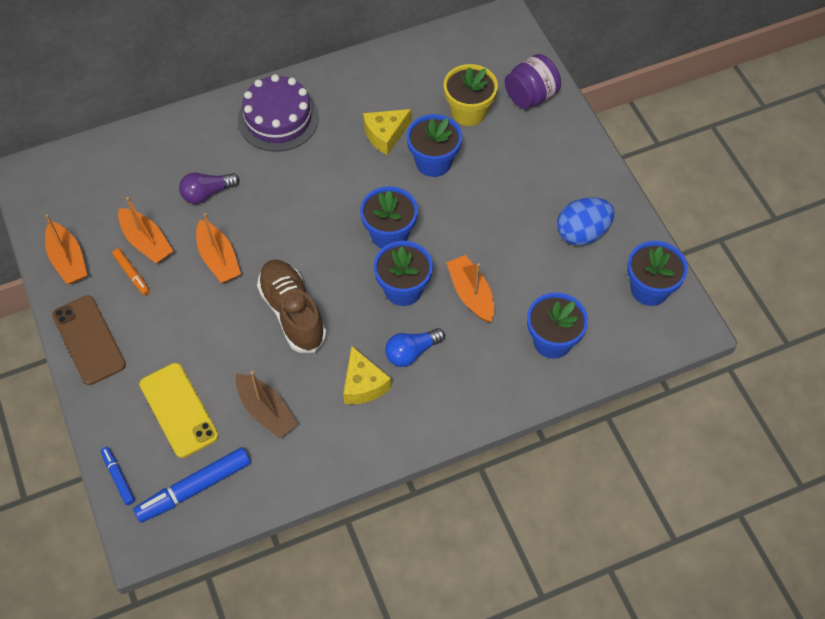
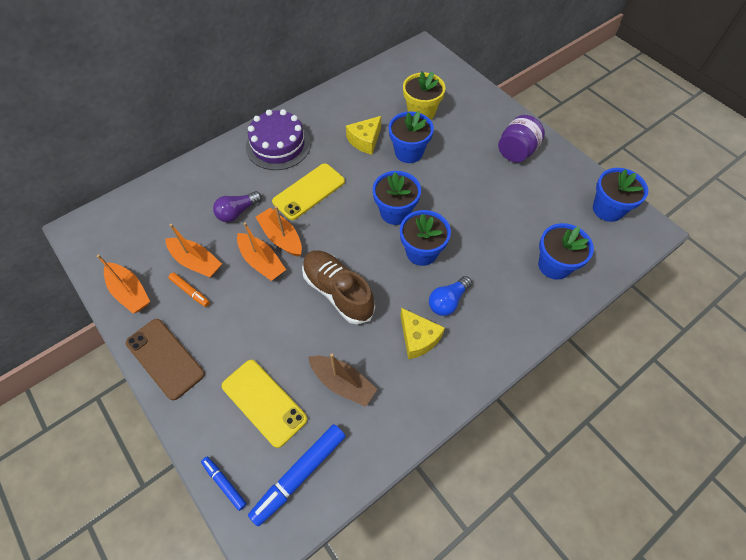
camera: 15 degrees left, 0 degrees up
orange boat [446,255,494,323] -> orange boat moved to [256,206,302,257]
purple jar [505,54,561,109] -> purple jar moved to [498,115,545,162]
blue egg [557,197,614,245] -> none
none -> yellow phone [272,163,345,220]

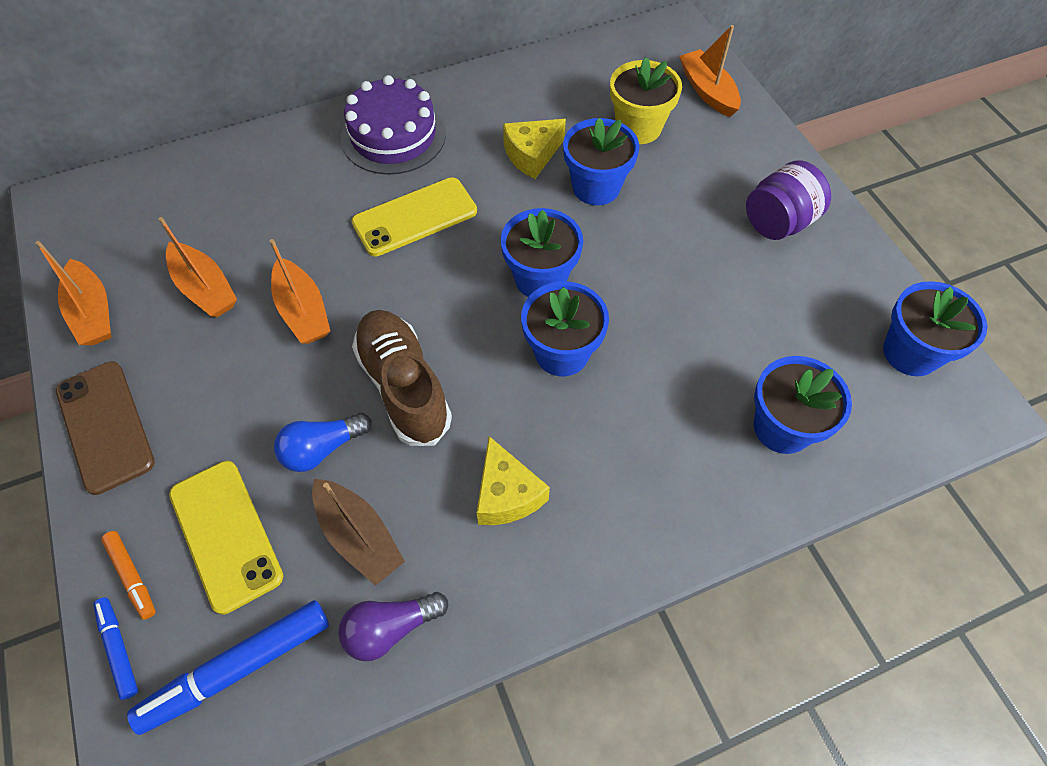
camera: 15 degrees right, 0 degrees up
orange marker [168,272,210,307] -> orange marker moved to [101,531,156,620]
purple light bulb [213,191,262,222] -> purple light bulb moved to [338,592,448,661]
orange boat [256,206,302,257] -> orange boat moved to [679,25,741,117]
blue light bulb [429,276,472,316] -> blue light bulb moved to [274,413,372,472]

